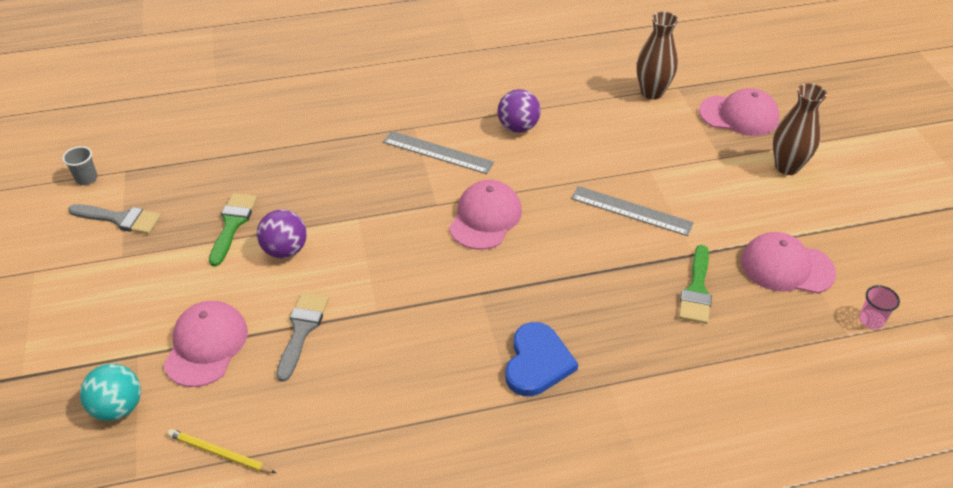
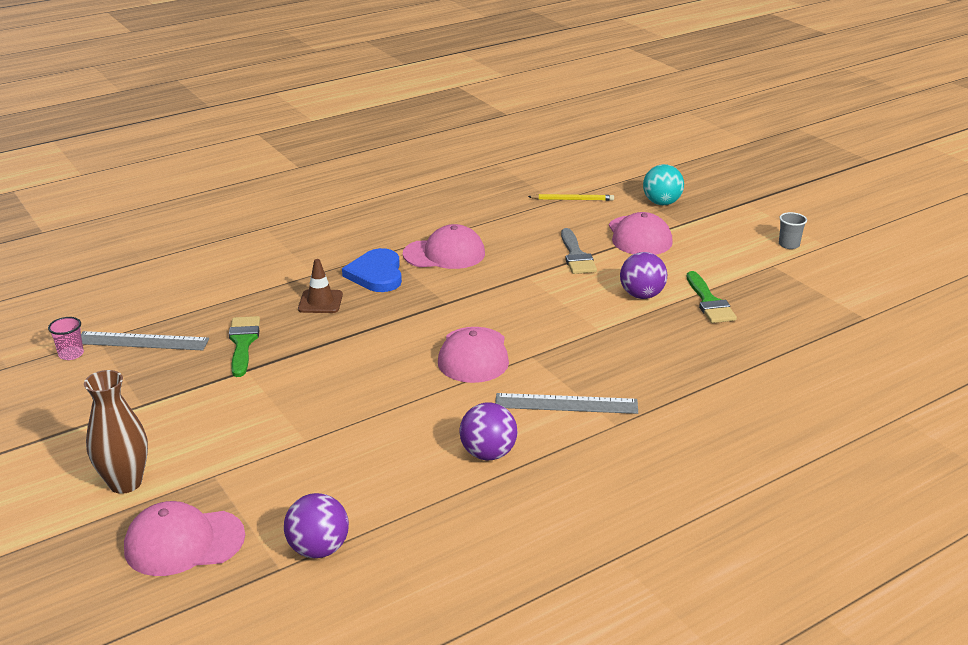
camera: 160 degrees right, 15 degrees down
grey cup [62,146,98,185] -> grey cup moved to [779,212,807,249]
grey brush [68,204,161,234] -> none
grey ruler [571,186,694,236] -> grey ruler moved to [81,331,209,350]
brown vase [637,11,678,100] -> purple ball [284,493,349,558]
pink cap [741,232,836,293] -> pink cap moved to [403,224,485,269]
none -> brown traffic cone [298,259,343,313]

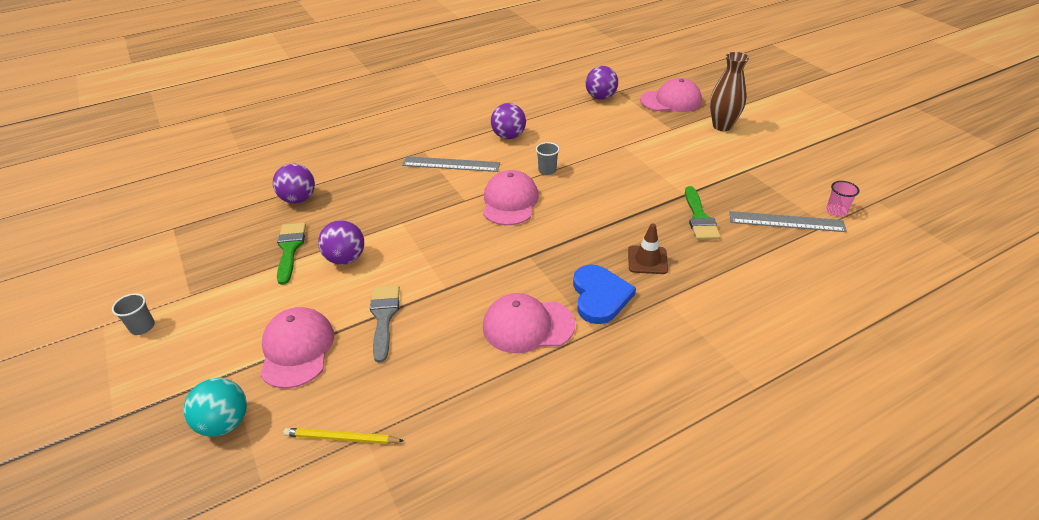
camera: 175 degrees left, 10 degrees up
none -> purple ball [273,163,315,204]
none -> grey cup [536,142,560,175]

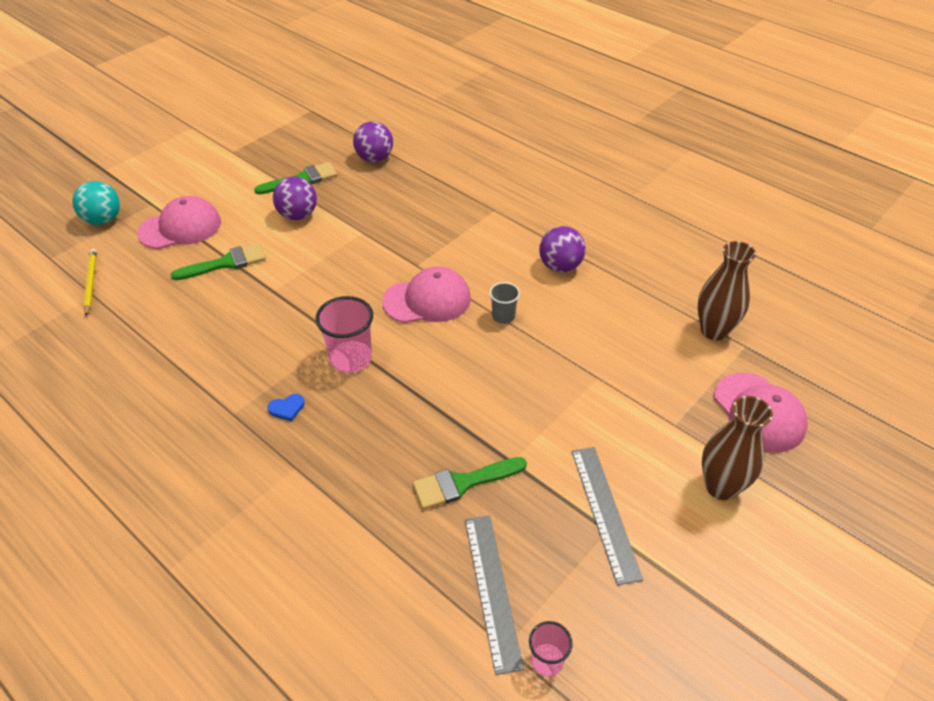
camera: 70 degrees right, 5 degrees up
grey cup [112,293,155,335] -> none
grey brush [370,285,400,363] -> green brush [171,243,266,280]
grey ruler [402,156,500,172] -> grey ruler moved to [572,447,643,585]
pink cap [483,293,575,353] -> none
blue heart [573,265,636,324] -> blue heart [268,394,305,421], size x0.44
purple ball [585,66,618,100] -> brown vase [697,241,756,341]
brown traffic cone [628,223,668,274] -> none
none -> pink cup [315,296,373,373]

